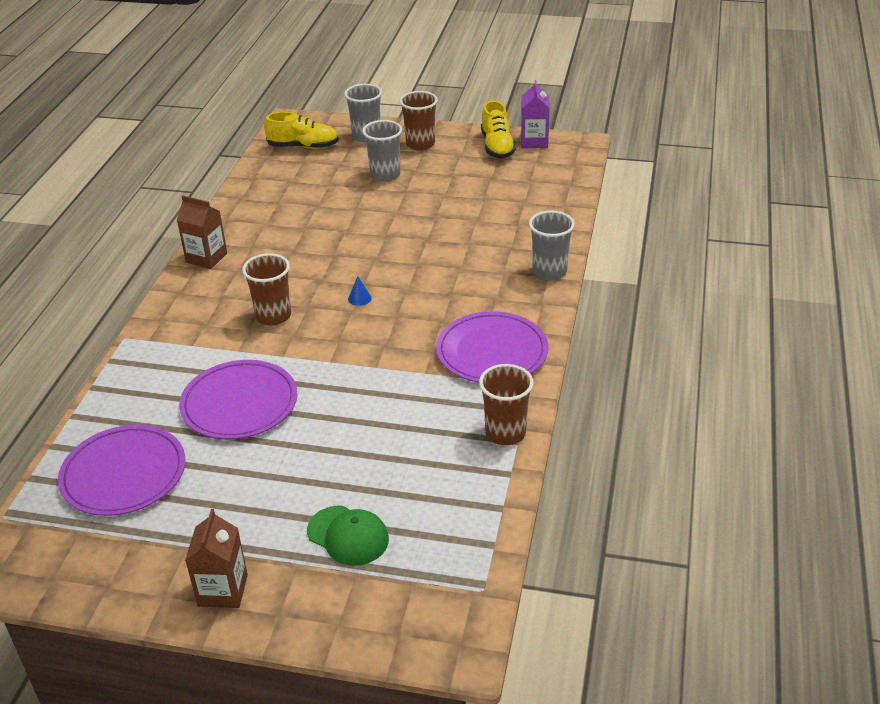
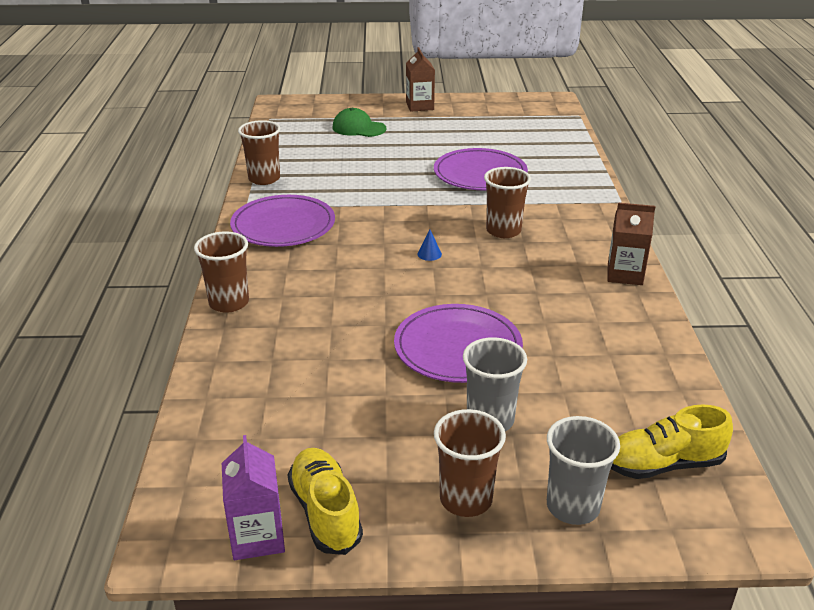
camera: 165 degrees right, 5 degrees down
purple plate [58,425,185,516] -> purple plate moved to [394,304,523,383]
grey cup [529,210,575,280] -> brown cup [194,231,249,313]

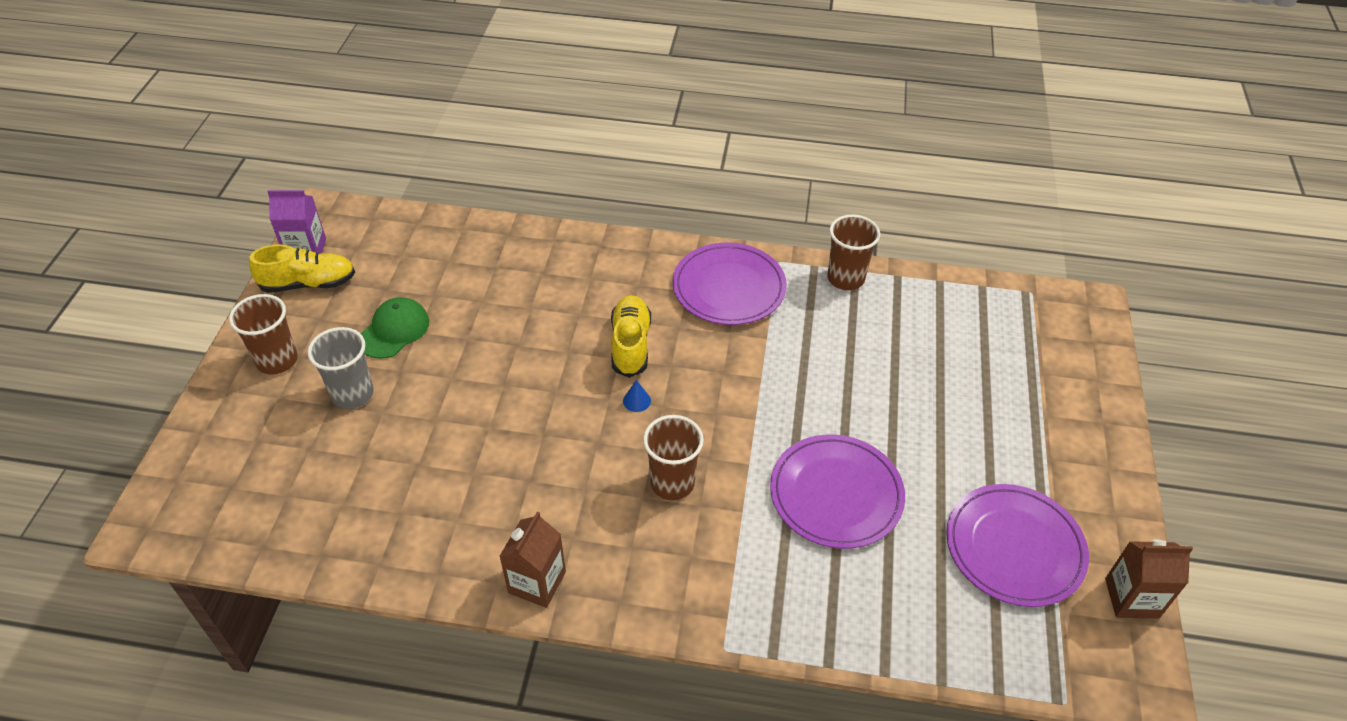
camera: 100 degrees right, 15 degrees up
brown cup [194,231,249,313] -> none
green cap [332,108,386,137] -> green cap moved to [360,297,429,359]
purple plate [394,304,523,383] -> purple plate moved to [946,484,1089,607]
brown carton [406,47,435,112] -> brown carton moved to [1105,540,1193,618]
grey cup [547,416,620,525] -> none
yellow shoe [611,405,733,479] -> yellow shoe moved to [611,295,651,378]

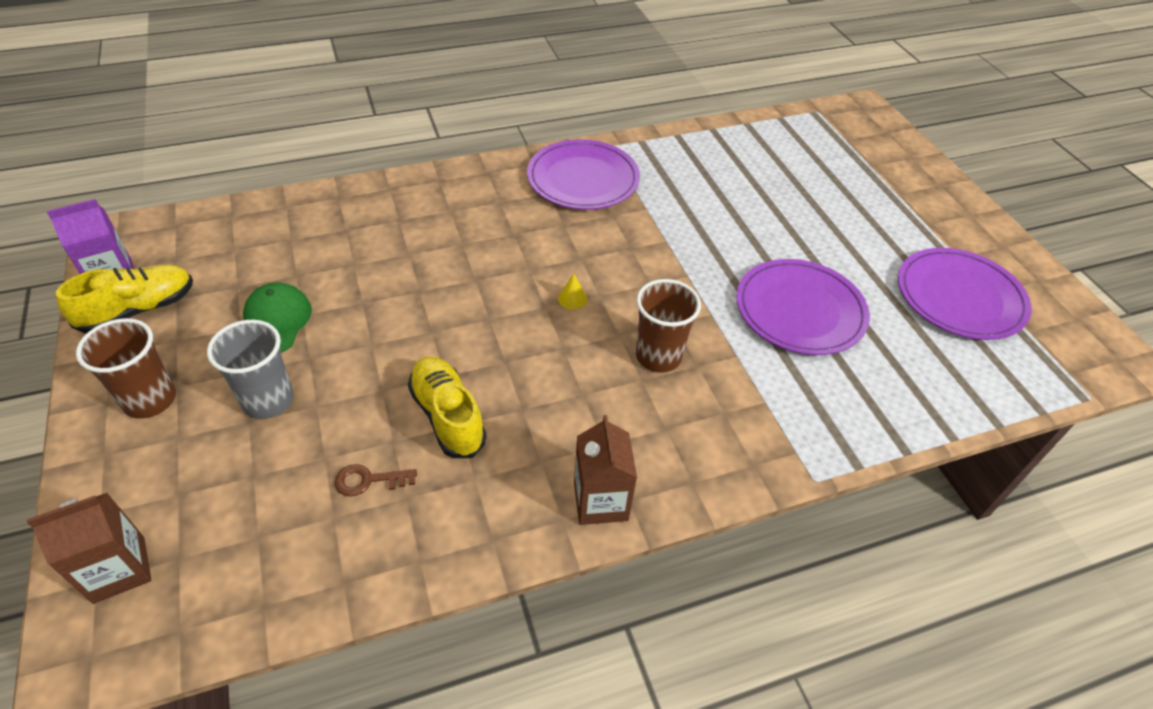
camera: 30 degrees left, 0 degrees up
yellow shoe [611,295,651,378] -> yellow shoe moved to [408,356,487,458]
blue cone [623,380,651,412] -> yellow cone [558,274,587,309]
brown cup [827,215,880,290] -> none
brown carton [1105,540,1193,618] -> brown carton moved to [27,493,151,604]
none -> brown key [334,464,417,496]

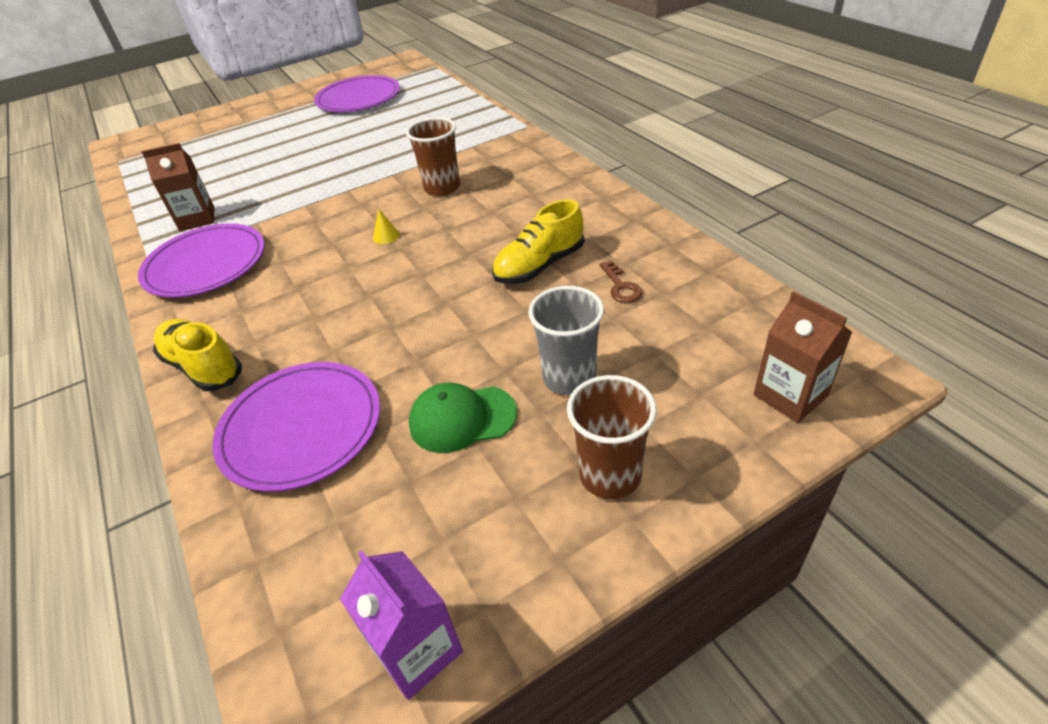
camera: 95 degrees left, 5 degrees down
yellow shoe [56,265,193,333] -> yellow shoe moved to [153,319,242,391]
brown carton [574,415,637,525] -> brown carton moved to [142,143,215,231]
purple plate [736,259,870,355] -> purple plate moved to [212,362,380,492]

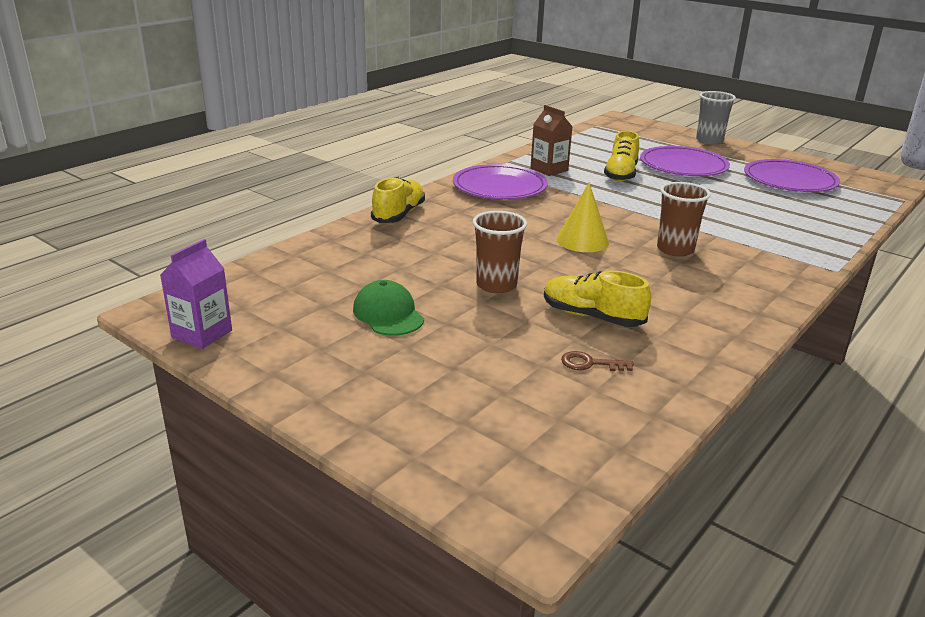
camera: 65 degrees right, 15 degrees down
purple plate [212,362,380,492] -> purple plate moved to [640,146,730,176]
yellow cone [373,208,399,244] -> yellow cone [557,182,609,252], size x2.15
grey cup [528,286,604,395] -> grey cup moved to [696,91,736,145]
brown cup [567,375,657,499] -> brown cup moved to [473,211,527,293]
brown key [599,261,643,303] -> brown key turned 45 degrees clockwise [561,351,634,371]
brown carton [754,291,853,423] -> none
none -> yellow shoe [604,131,639,182]

